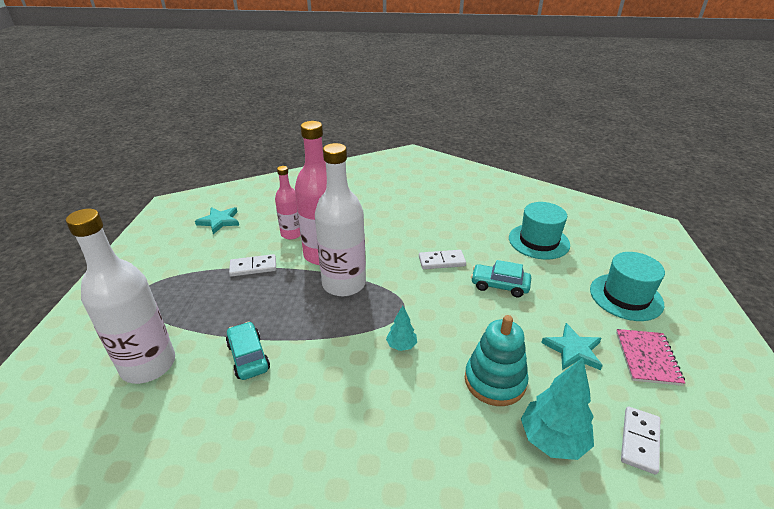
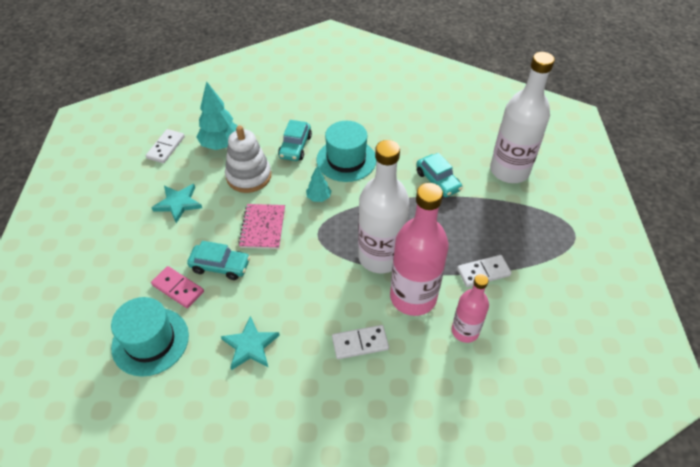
camera: 175 degrees right, 15 degrees up
turquoise star [195,207,239,234] -> turquoise star moved to [221,316,280,370]
white domino [419,250,466,269] -> white domino moved to [332,325,389,359]
turquoise stacking toy [465,315,529,406] -> white stacking toy [225,126,271,193]
turquoise hat [590,252,665,321] -> turquoise hat moved to [317,121,377,182]
pink notebook [616,329,685,386] -> pink notebook moved to [238,204,285,249]
none -> pink domino [151,266,204,308]
none -> turquoise car [278,120,312,161]

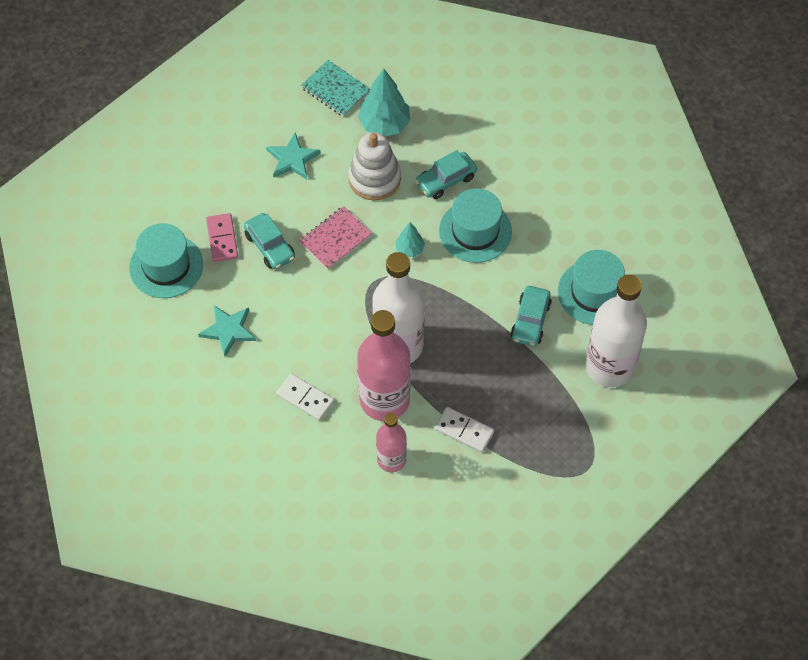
camera: 45 degrees right, 10 degrees up
white domino [146,129,185,163] -> turquoise notebook [301,60,371,117]
none -> turquoise hat [558,250,625,325]

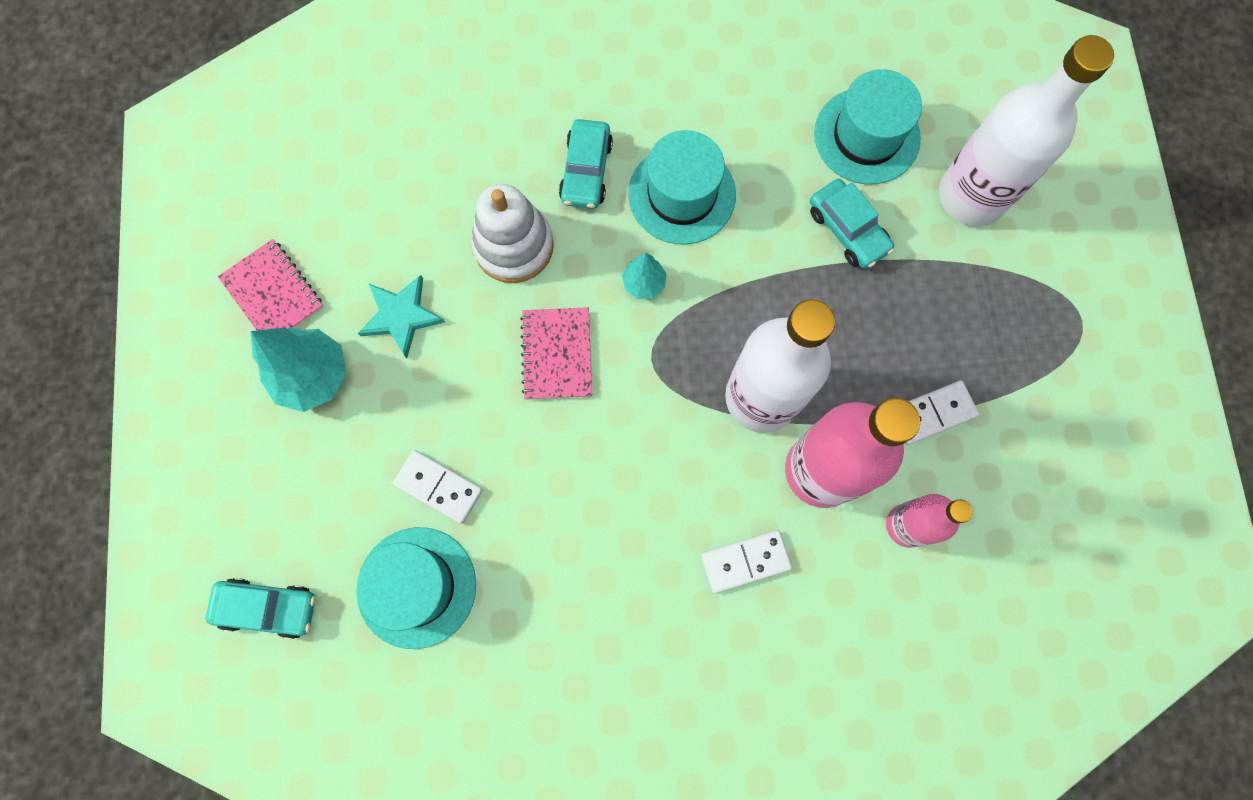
camera: 50 degrees left, 15 degrees up
turquoise star [198,305,256,357] -> none
pink domino [206,213,238,262] -> white domino [393,450,483,524]
turquoise car [244,213,295,270] -> turquoise car moved to [206,578,315,639]
turquoise notebook [301,60,371,117] -> none
turquoise tree [358,68,410,136] -> turquoise tree moved to [251,327,347,412]
none -> pink notebook [218,239,324,330]

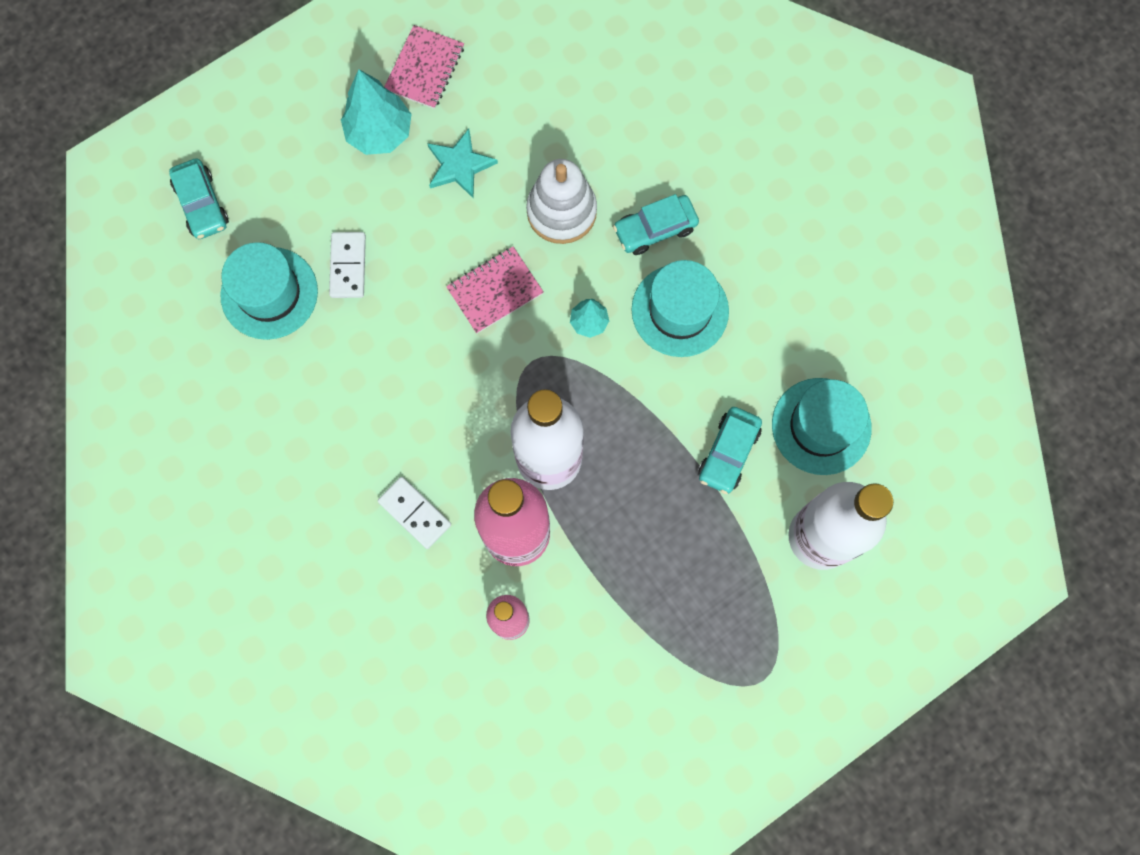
camera: 60 degrees right, 0 degrees up
white domino [905,380,979,445] -> none

